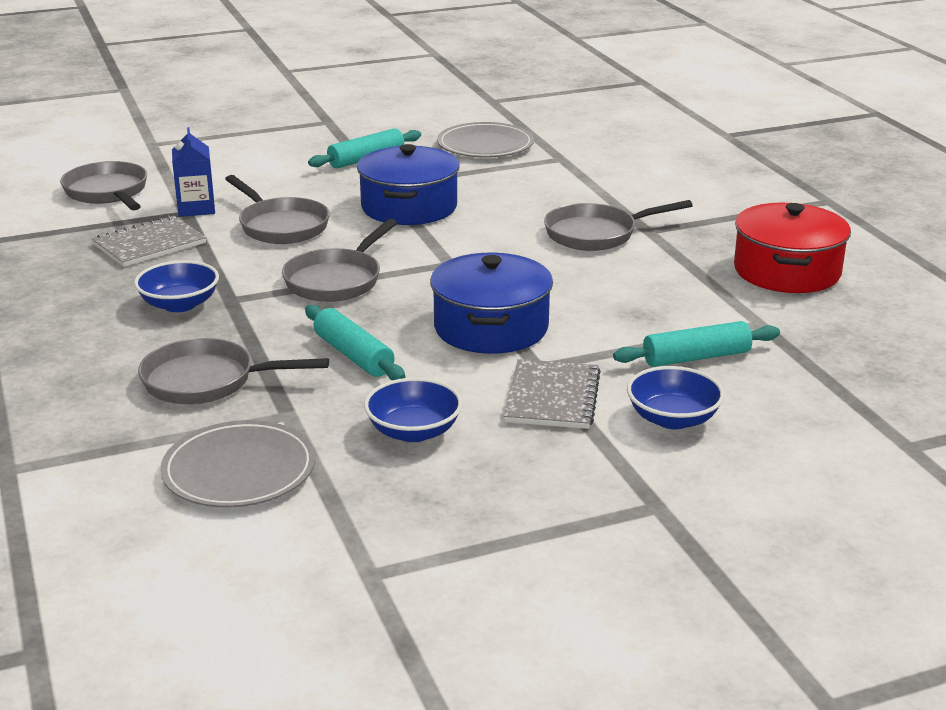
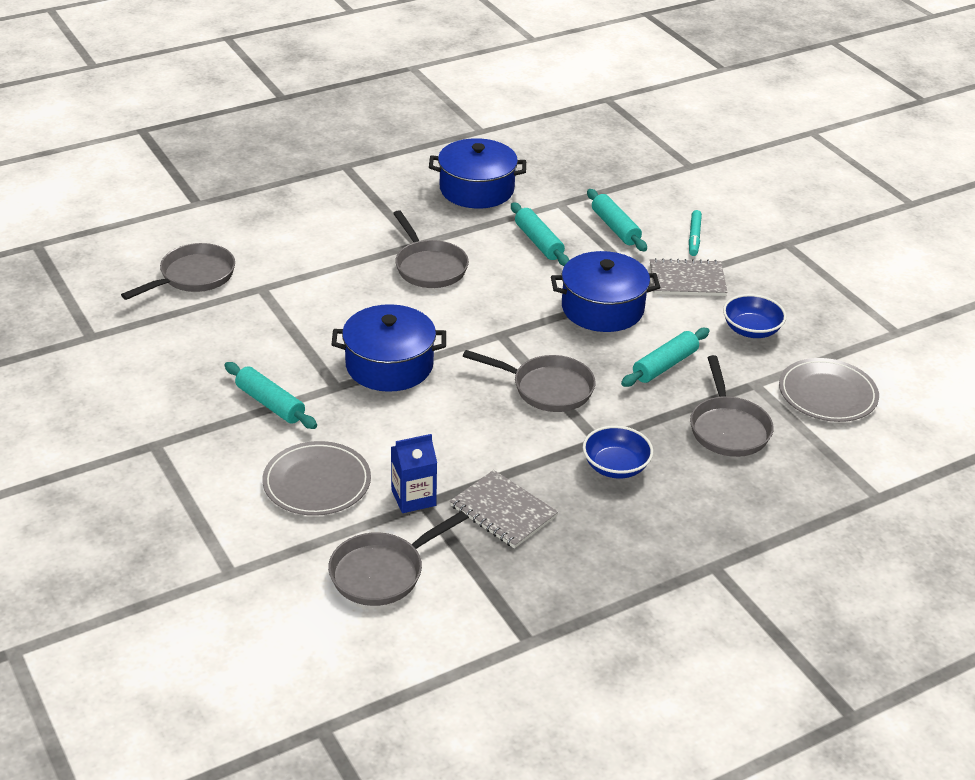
camera: 100 degrees left, 10 degrees up
grey pan [225,175,330,244] -> grey pan moved to [121,243,235,300]
grey plate [437,122,534,157] -> grey plate moved to [262,441,371,516]
blue bowl [627,366,724,429] -> turquoise marker [689,210,702,256]
red pot [734,203,851,293] -> blue pot [429,138,526,208]
none -> turquoise rolling pin [511,202,569,266]

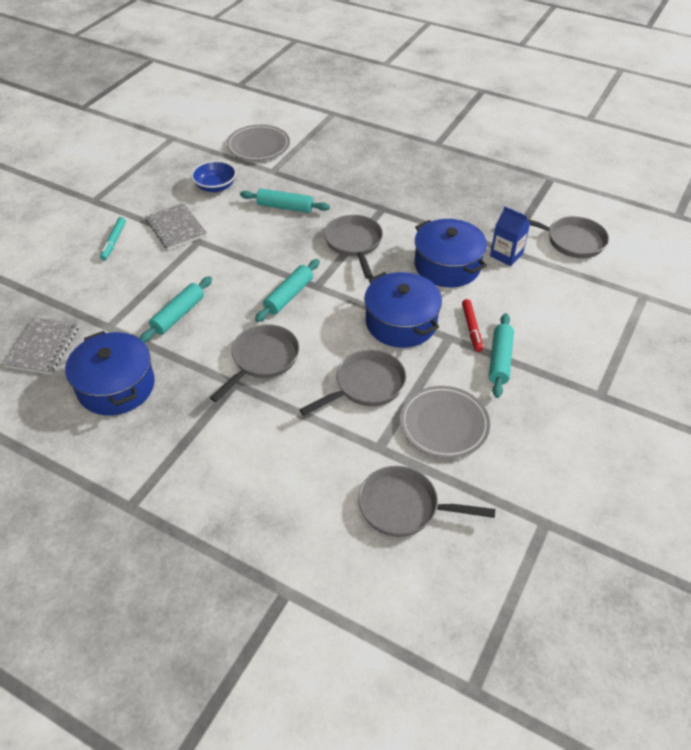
camera: 120 degrees left, 10 degrees up
grey plate [262,441,371,516] -> grey plate moved to [400,386,490,458]
grey notebook [450,470,558,548] -> grey notebook moved to [3,317,79,374]
blue pot [551,251,660,332] -> blue pot moved to [415,219,487,287]
blue bowl [583,425,653,479] -> none
turquoise rolling pin [587,189,647,251] -> turquoise rolling pin moved to [255,259,320,322]
turquoise marker [689,210,702,256] -> turquoise marker turned 120 degrees clockwise [100,217,126,260]
grey pan [690,355,774,457] -> grey pan moved to [299,350,406,415]
none -> red marker [462,299,483,352]

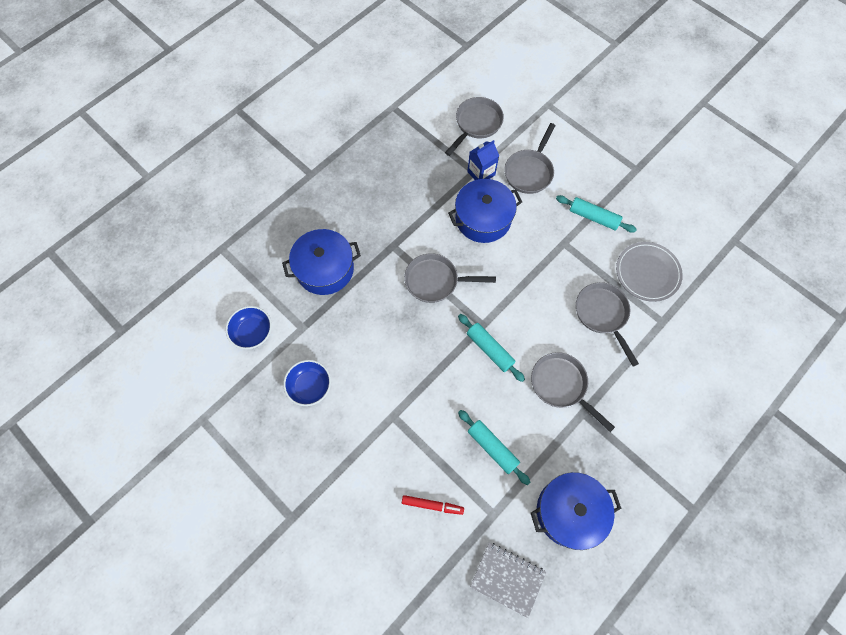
camera: 75 degrees left, 20 degrees up
turquoise marker [100,217,126,260] -> none
grey notebook [145,203,207,250] -> none
grey plate [226,125,290,161] -> blue bowl [226,306,272,349]
turquoise rolling pin [240,188,330,213] -> none
grey pan [358,466,495,537] -> grey pan moved to [504,123,556,194]
blue pot [364,272,442,348] -> blue pot moved to [282,229,361,295]
red marker [462,299,483,352] -> red marker moved to [402,495,464,515]

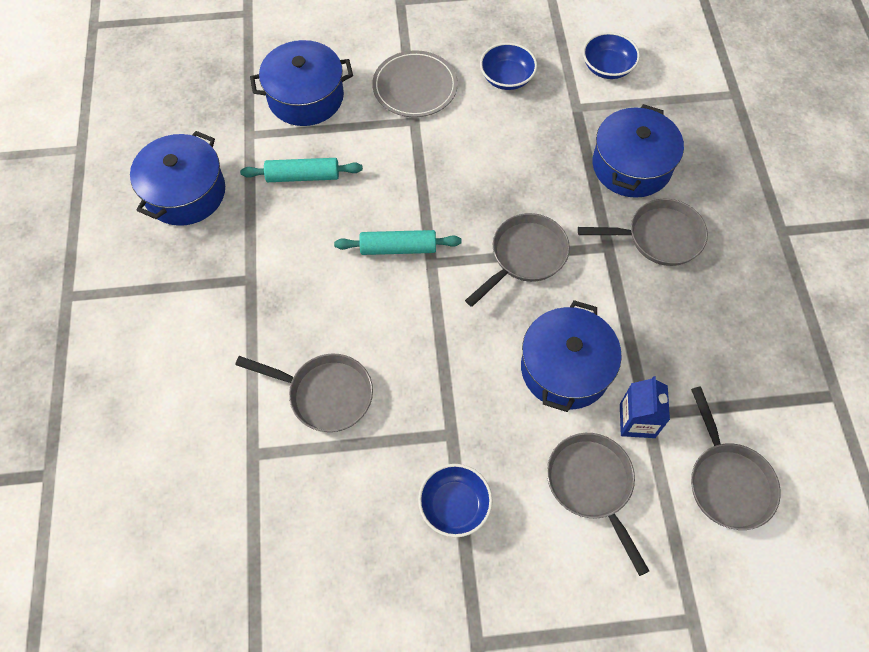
camera: 130 degrees right, 5 degrees down
red marker [402,495,464,515] -> blue pot [250,40,353,126]
grey notebook [470,542,546,618] -> none
grey pan [531,352,615,432] -> grey pan moved to [578,199,708,266]
turquoise rolling pin [556,195,637,232] -> blue bowl [418,464,493,537]
grey plate [616,242,683,302] -> grey plate moved to [372,50,458,117]

